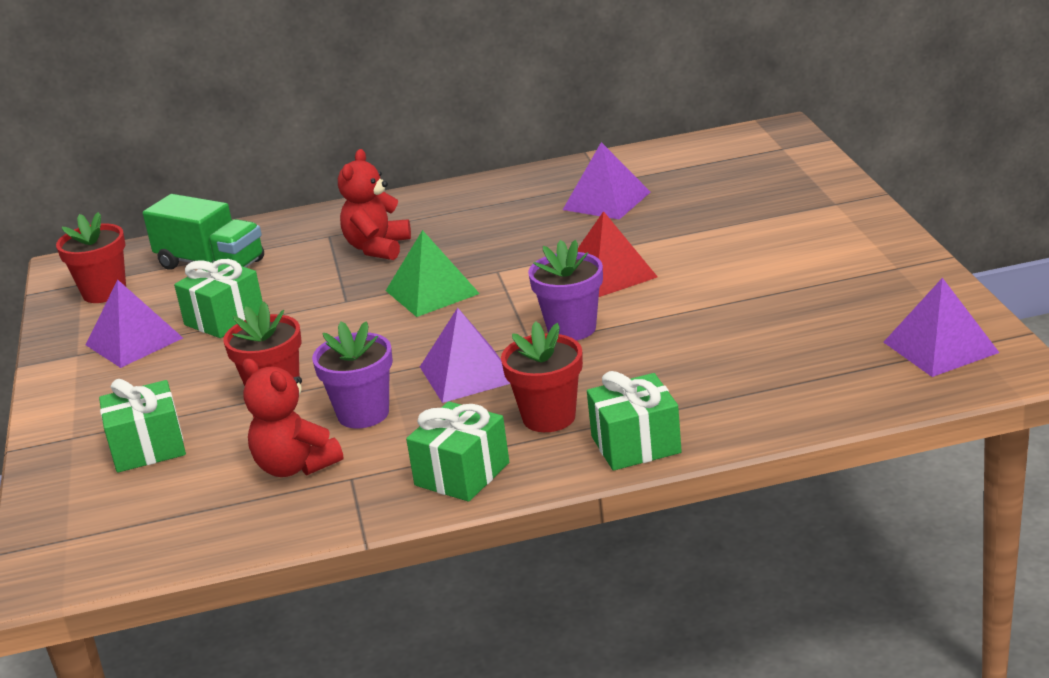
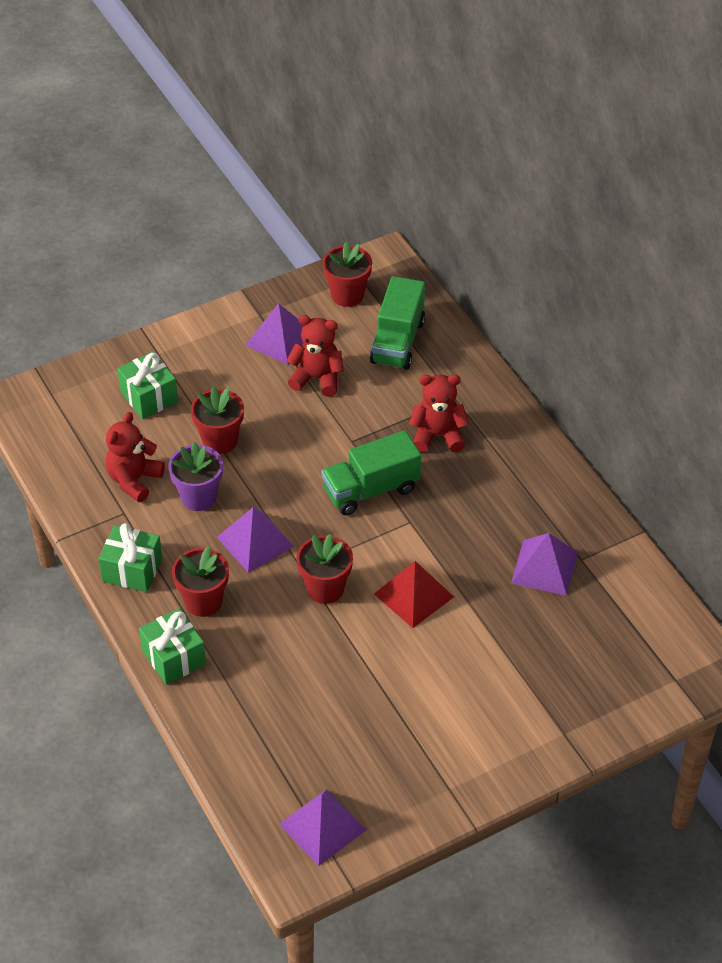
camera: 70 degrees right, 20 degrees up
green gift [174,259,263,338] -> red teddy bear [286,315,344,397]
green pyramid [386,230,480,317] -> green truck [321,430,421,515]
purple flower pot [528,240,603,341] -> red flower pot [296,534,353,604]

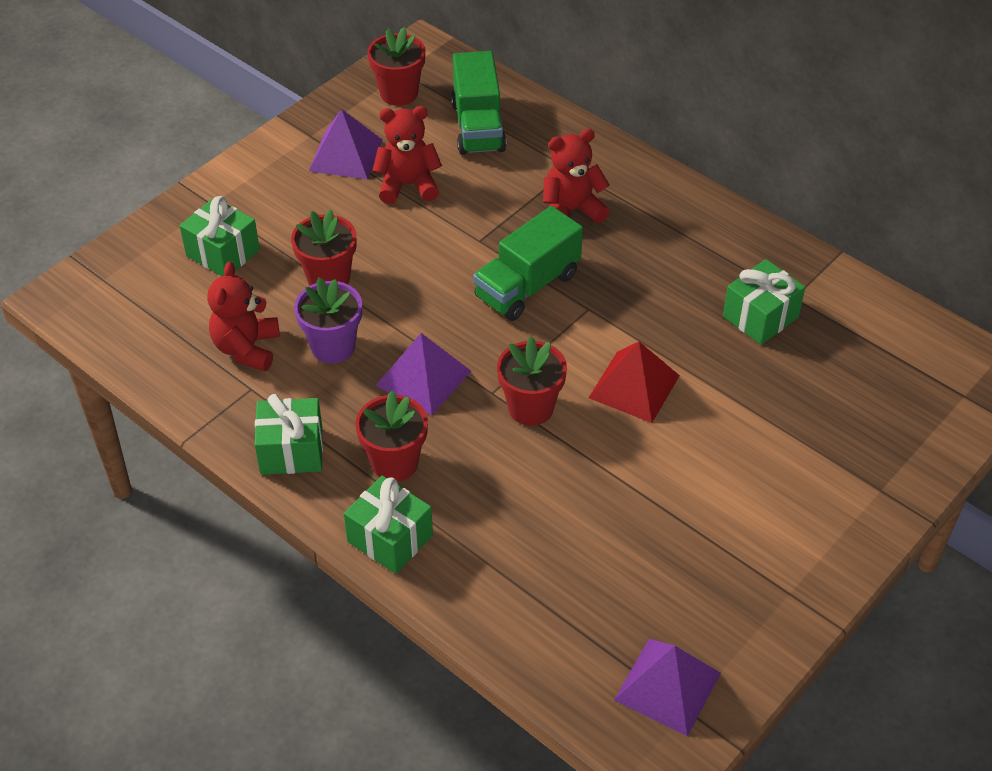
camera: 20 degrees left, 0 degrees up
purple pyramid [511,533,578,596] -> green gift [723,259,805,345]

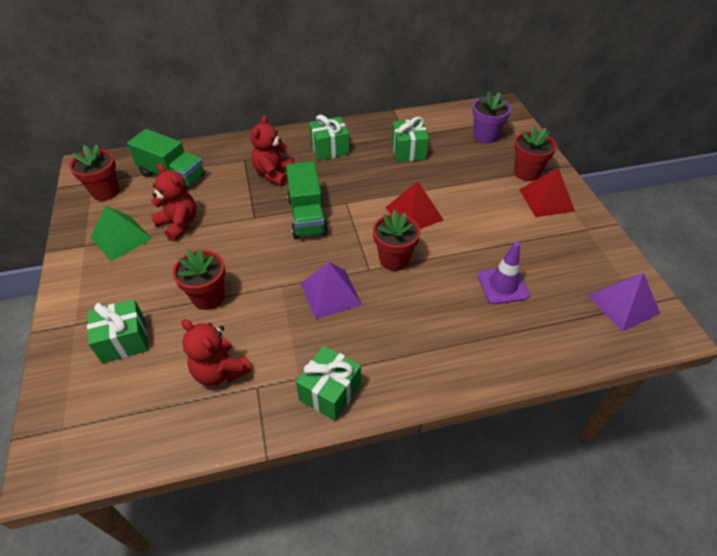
camera: 55 degrees left, 0 degrees up
purple flower pot [294,277,362,364] -> purple flower pot moved to [472,91,511,144]
purple pyramid [309,109,383,180] -> green pyramid [90,205,152,261]
green gift [344,476,433,574] -> green gift moved to [309,115,349,161]
red flower pot [355,391,428,482] -> red flower pot moved to [514,126,557,181]
red teddy bear [372,106,442,204] -> red teddy bear turned 105 degrees clockwise [151,164,196,241]
none -> purple traffic cone [478,242,530,304]
none -> red pyramid [519,168,575,217]

